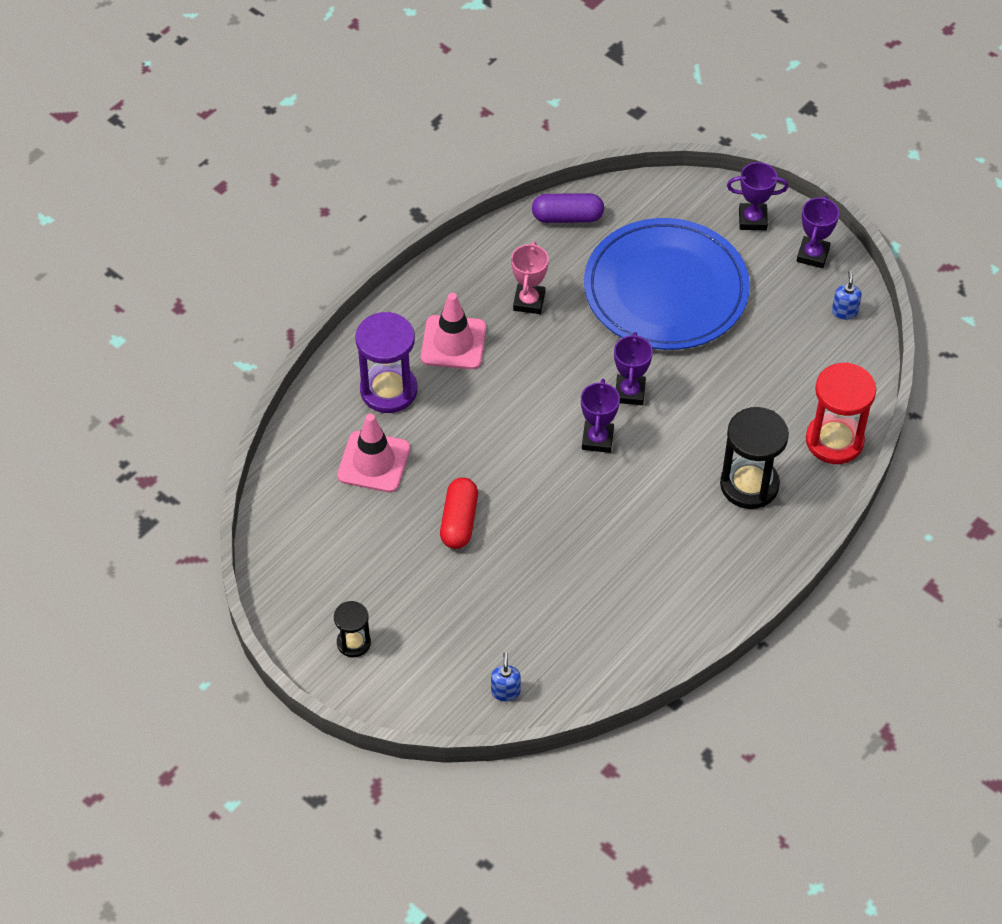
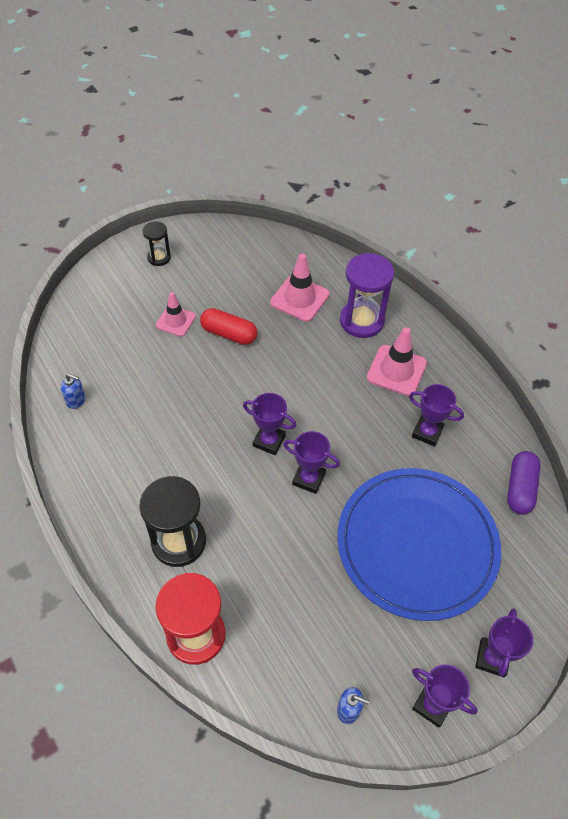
camera: 105 degrees right, 0 degrees up
blue soap dispenser [491,652,521,702] -> blue soap dispenser moved to [61,374,85,409]
pink trophy [511,242,549,314] -> purple trophy [409,384,464,446]
none -> pink traffic cone [156,292,196,337]

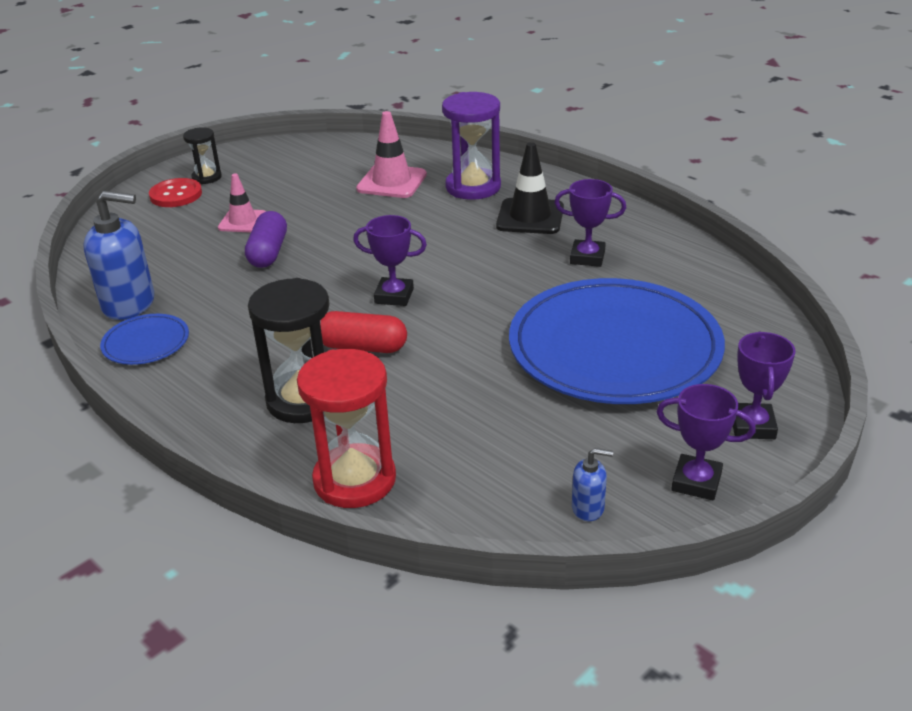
camera: 10 degrees left, 20 degrees down
blue soap dispenser [61,374,85,409] -> blue soap dispenser [83,191,154,320], size x2.10
red capsule [200,308,257,345] -> red capsule moved to [320,311,407,353]
purple trophy [283,431,340,494] -> none
pink traffic cone [367,327,427,396] -> black traffic cone [496,142,564,234]
purple capsule [507,451,541,514] -> purple capsule moved to [245,211,287,268]
none -> blue plate [100,314,189,365]
none -> red button [149,178,202,207]

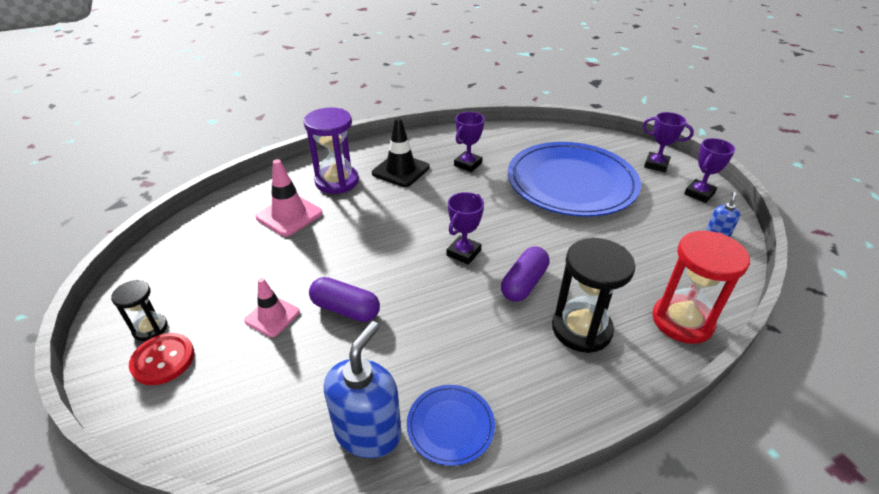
camera: 70 degrees left, 5 degrees up
red capsule [320,311,407,353] -> purple capsule [501,247,549,302]

